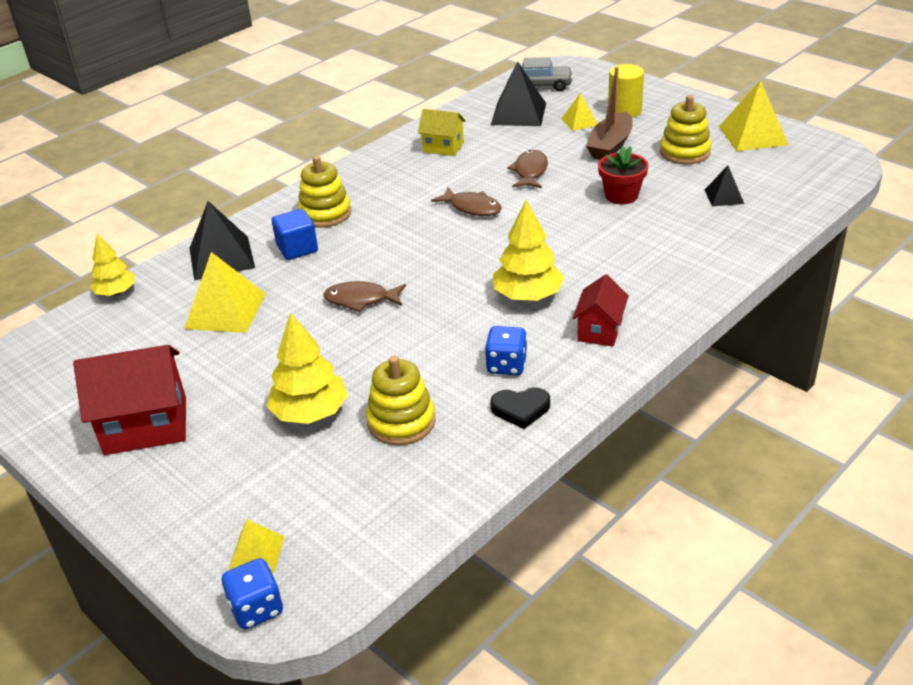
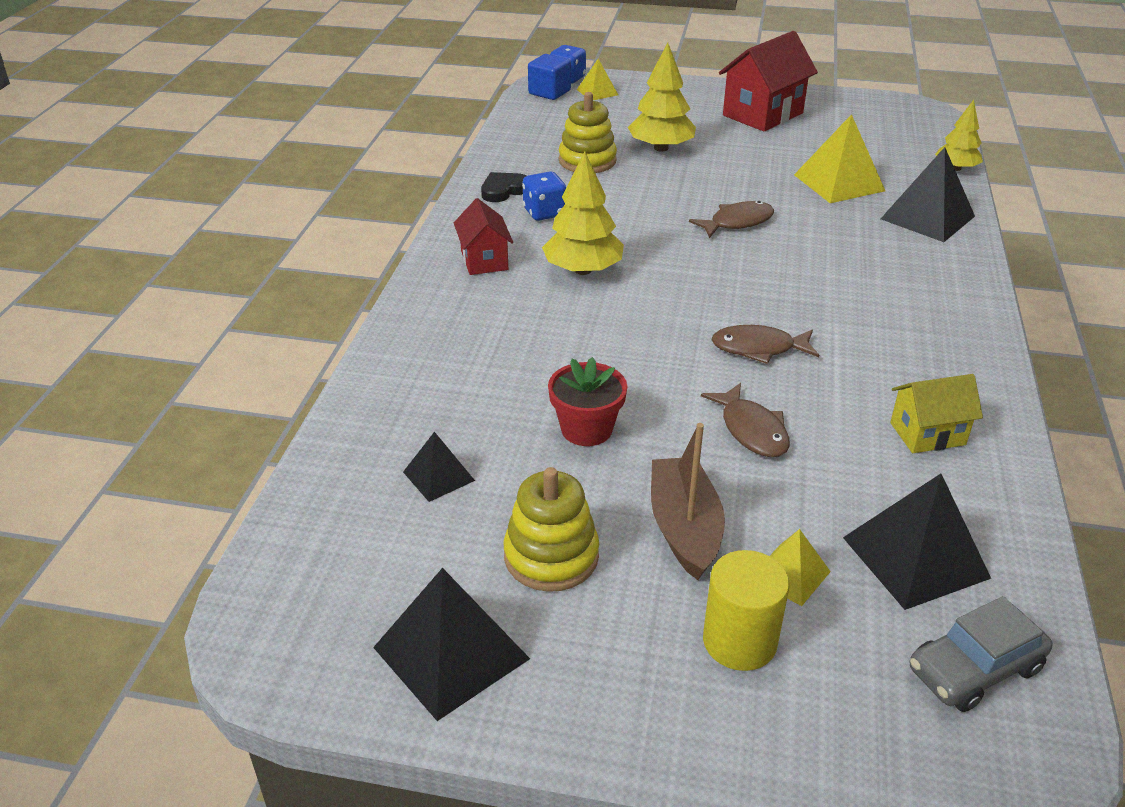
camera: 145 degrees right, 0 degrees up
blue cube [272,209,318,260] -> blue cube moved to [528,54,571,100]
yellow stacking toy [298,156,351,228] -> none
yellow pyramid [719,80,789,151] -> black pyramid [373,568,530,721]

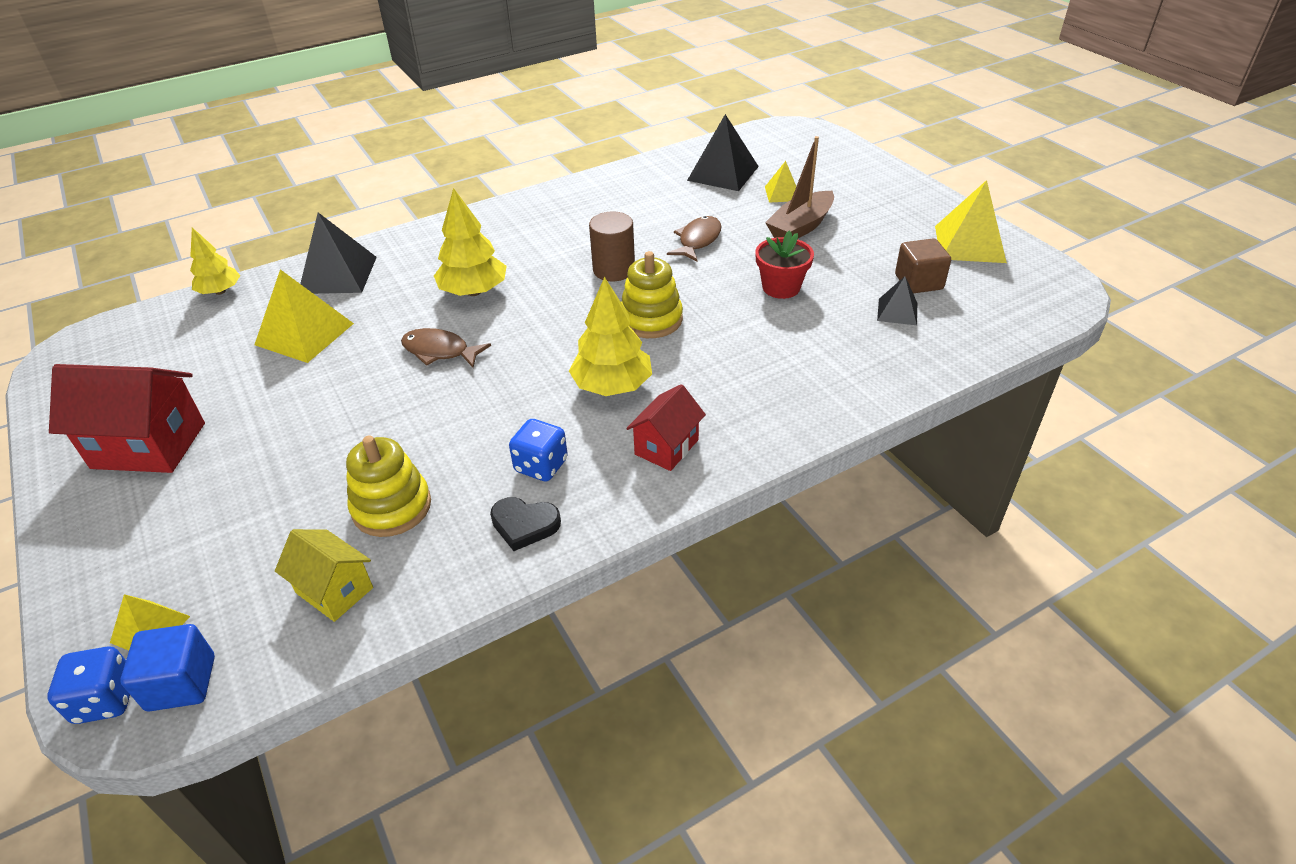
camera: 130 degrees left, 5 degrees up
black pyramid [373,568,530,721] -> yellow pyramid [935,180,1007,263]
yellow stacking toy [503,467,599,592] -> yellow stacking toy moved to [621,251,683,338]
yellow tree [628,43,696,152] -> yellow tree moved to [434,188,507,296]
yellow cylinder [703,550,789,671] -> none
brown fish [711,325,819,364] -> brown cylinder [589,212,635,281]
yellow house [890,374,983,453] -> yellow house moved to [275,529,373,622]
grey car [910,596,1053,712] -> none
none -> brown cube [895,238,951,294]

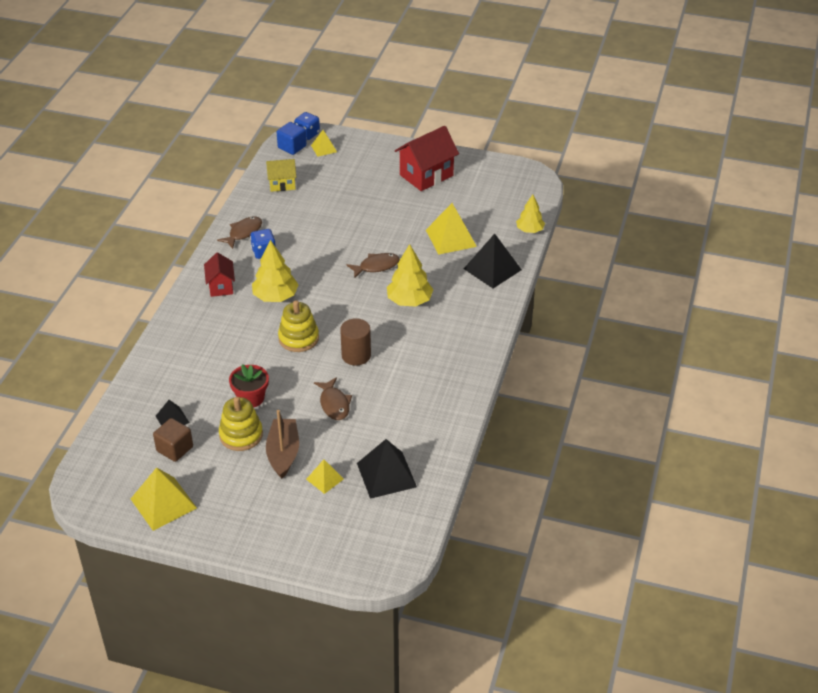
camera: 135 degrees right, 0 degrees up
yellow stacking toy [346,435,431,537] -> yellow stacking toy moved to [219,397,263,451]
black heart [490,497,561,551] -> brown fish [217,216,262,249]

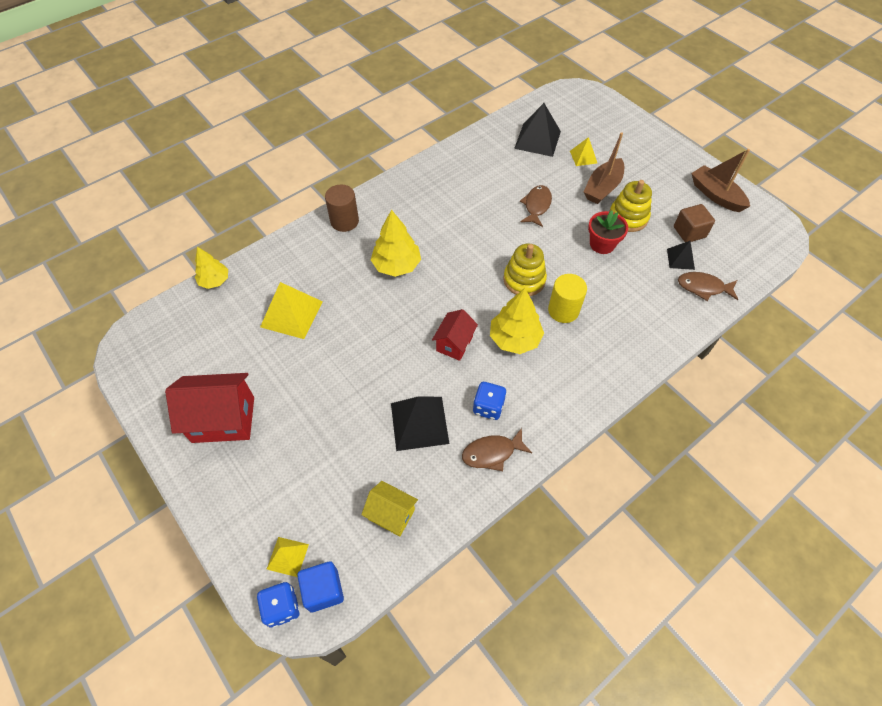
camera: 145 degrees left, 15 degrees up
yellow pyramid [131,467,197,531] -> brown boat [691,149,750,212]
red house [204,252,235,297] -> red house moved to [432,309,478,361]
brown cylinder [340,318,371,366] -> brown cylinder moved to [325,185,359,232]
brown fish [346,253,400,279] -> brown fish moved to [678,272,738,301]
black pyramid [464,234,522,288] -> black pyramid moved to [391,397,449,451]
none -> yellow cylinder [548,274,587,323]

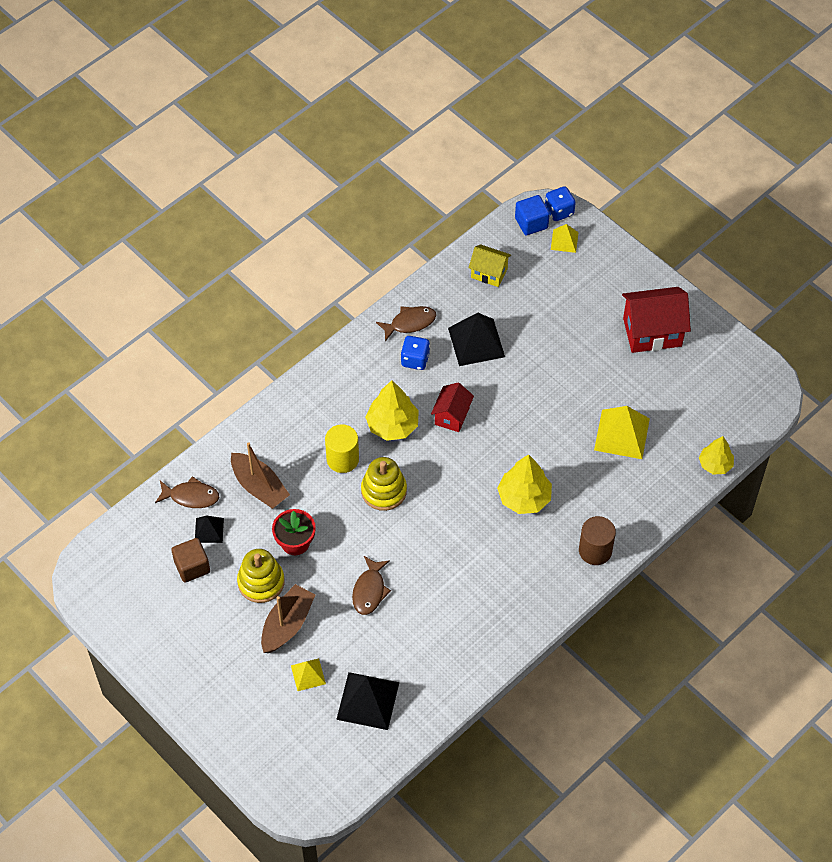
camera: 175 degrees right, 0 degrees up
brown boat [691,149,750,212] -> brown boat moved to [231,442,290,509]

